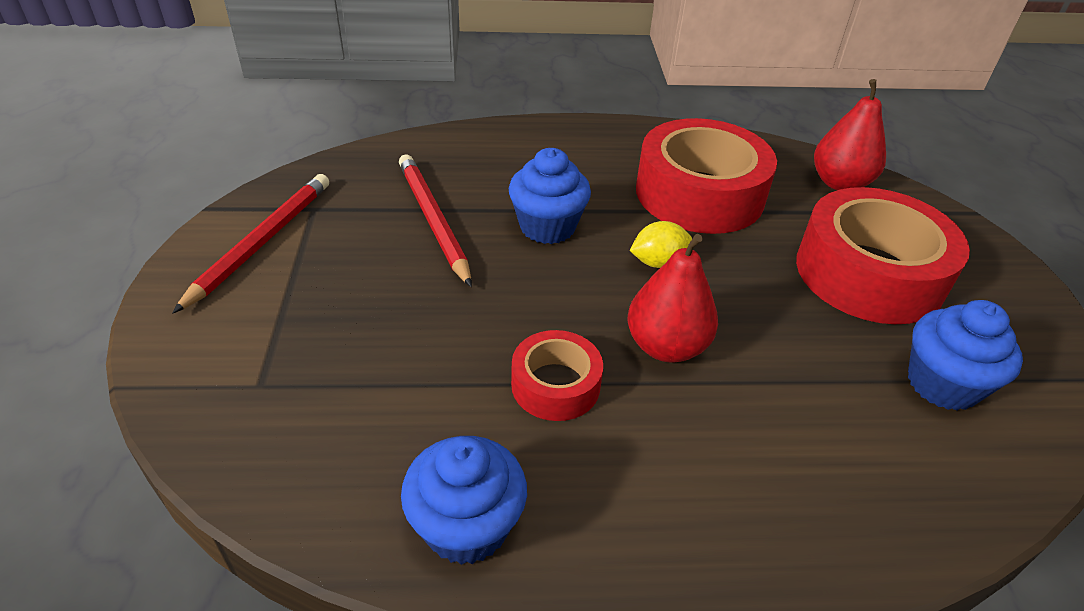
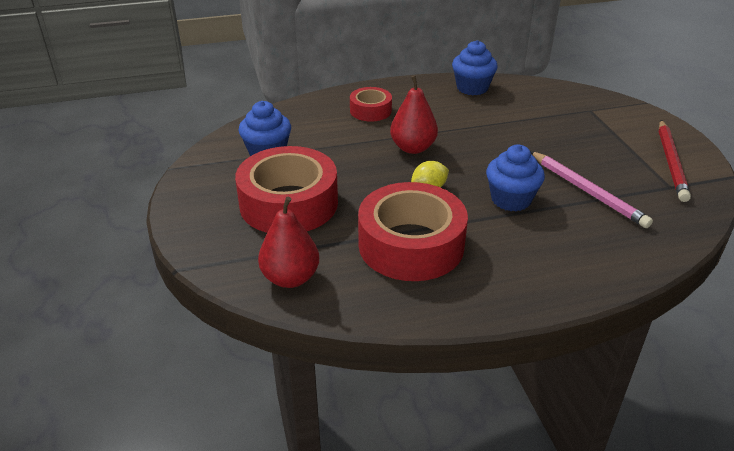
camera: 170 degrees right, 5 degrees down
red pencil [399,155,472,287] -> pink pencil [530,151,653,228]
red tape [511,330,603,421] -> red tape moved to [350,87,392,122]

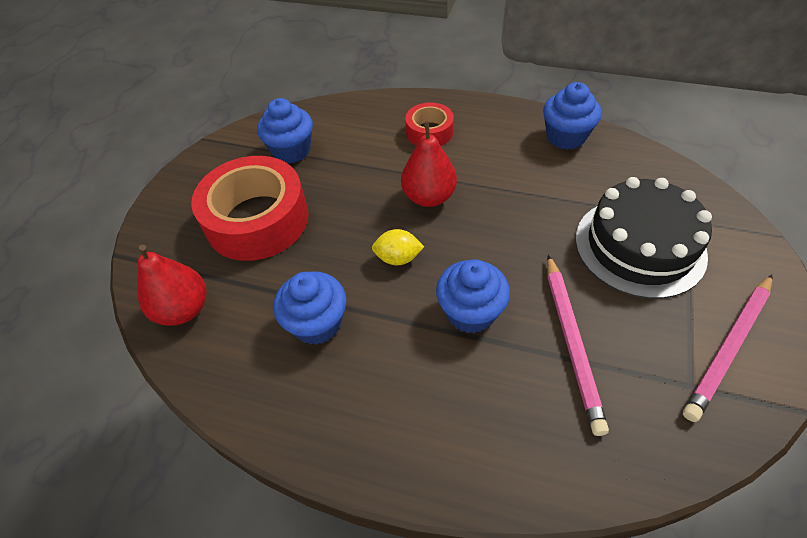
camera: 35 degrees right, 15 degrees up
red tape [358,182,468,281] -> blue cupcake [274,271,347,345]
red pencil [659,120,691,202] -> pink pencil [683,275,773,422]
none -> black cake [575,177,712,299]

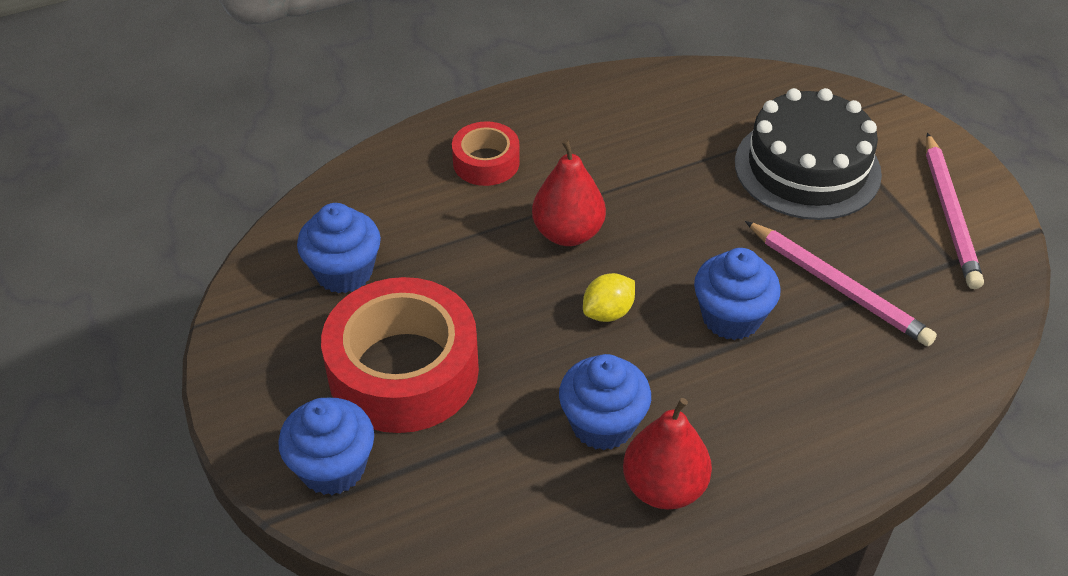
camera: 45 degrees left, 5 degrees down
red pear [137,245,206,326] -> red pear moved to [623,398,712,510]
blue cupcake [543,82,602,150] -> blue cupcake moved to [278,398,374,495]

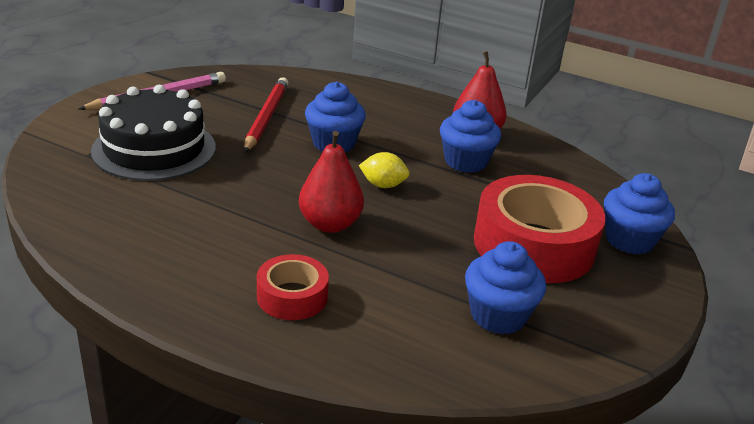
camera: 130 degrees left, 15 degrees down
pink pencil [745,221,937,346] -> red pencil [244,77,288,153]

